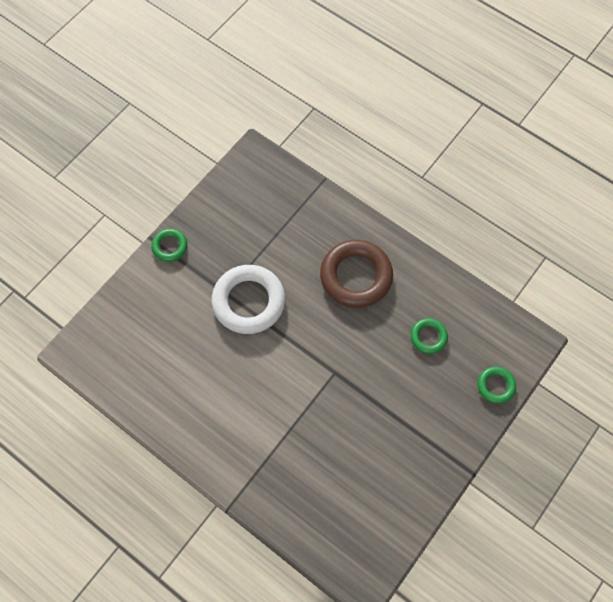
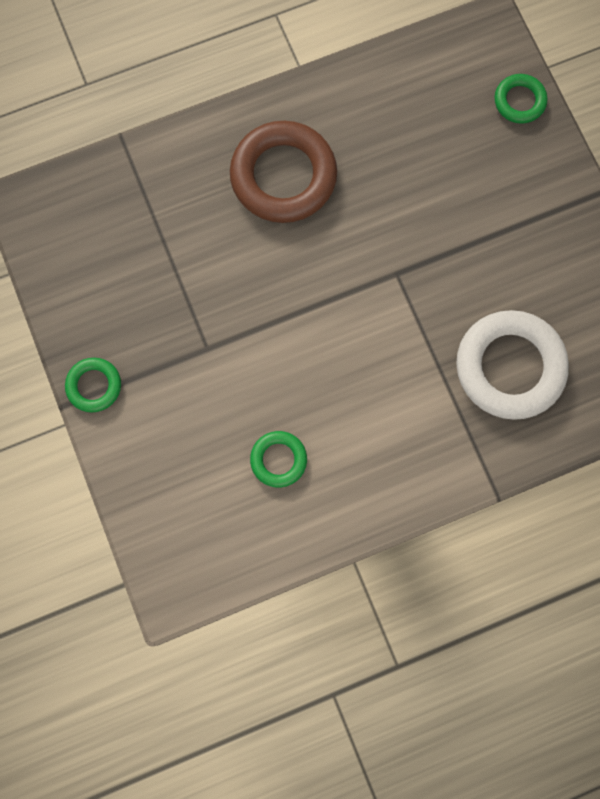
camera: 60 degrees left, 10 degrees up
white ring [211,265,285,334] -> white ring moved to [456,310,569,420]
green ring [410,318,448,354] -> green ring moved to [250,431,307,487]

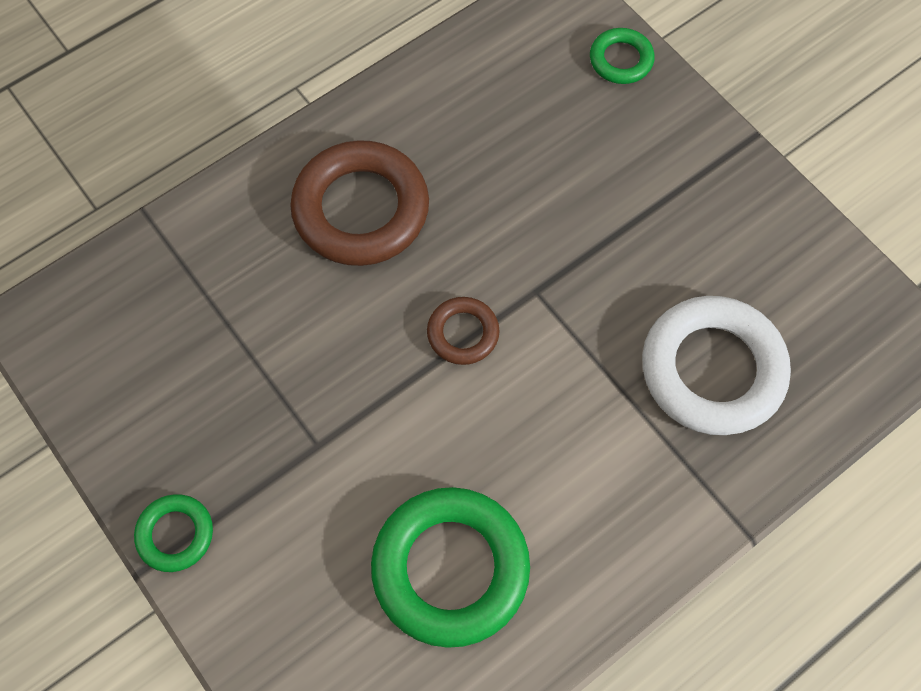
camera: 15 degrees left, 10 degrees down
green ring [250,431,307,487] -> green ring [371,487,530,648], size x1.99
none -> brown ring [427,297,500,365]

